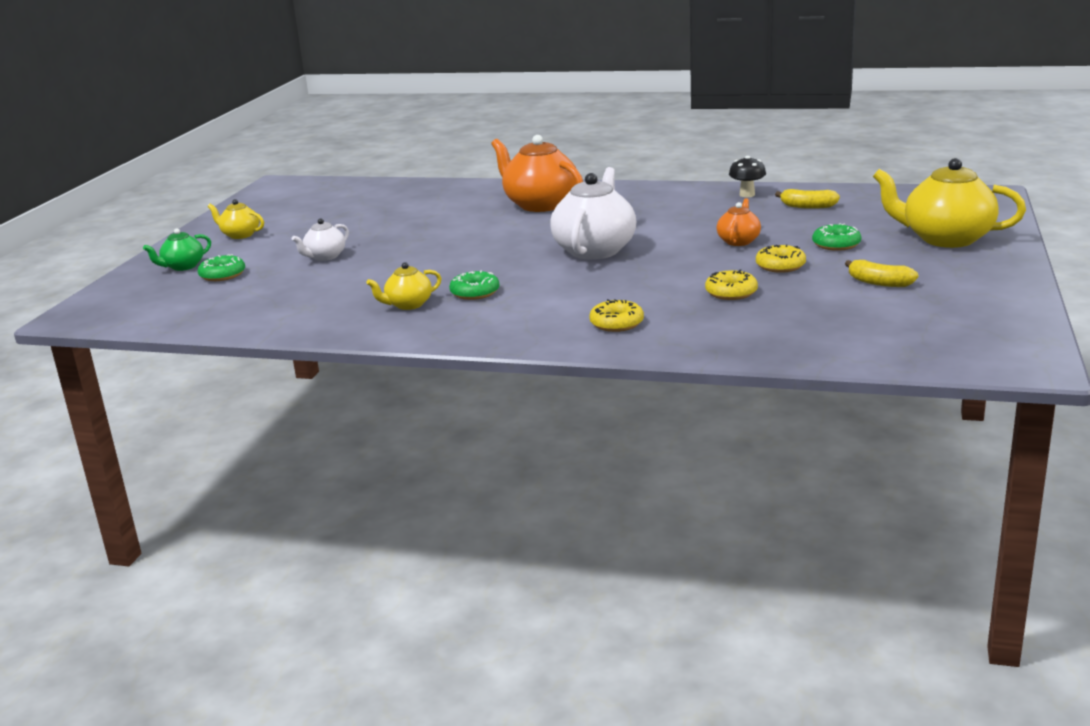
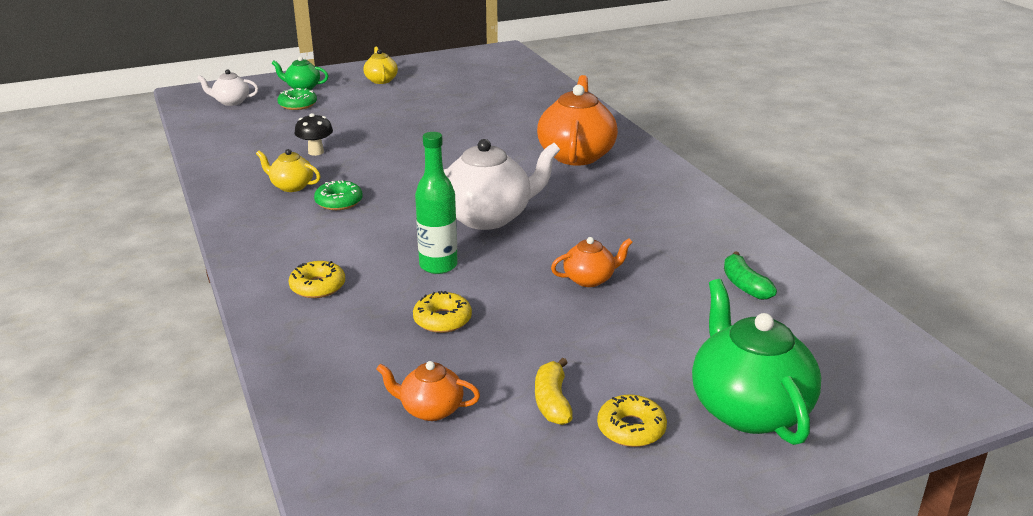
camera: 50 degrees right, 5 degrees up
white teapot [292,218,349,261] -> white teapot moved to [197,69,258,106]
black mushroom [729,156,766,197] -> black mushroom moved to [295,113,333,156]
yellow donut [756,244,806,273] -> yellow donut moved to [597,395,667,447]
yellow banana [775,189,840,209] -> green banana [724,251,777,300]
green donut [812,223,861,251] -> none
yellow teapot [873,158,1026,248] -> green teapot [692,279,821,445]
none -> orange teapot [376,361,480,421]
none -> green bottle [415,132,458,274]

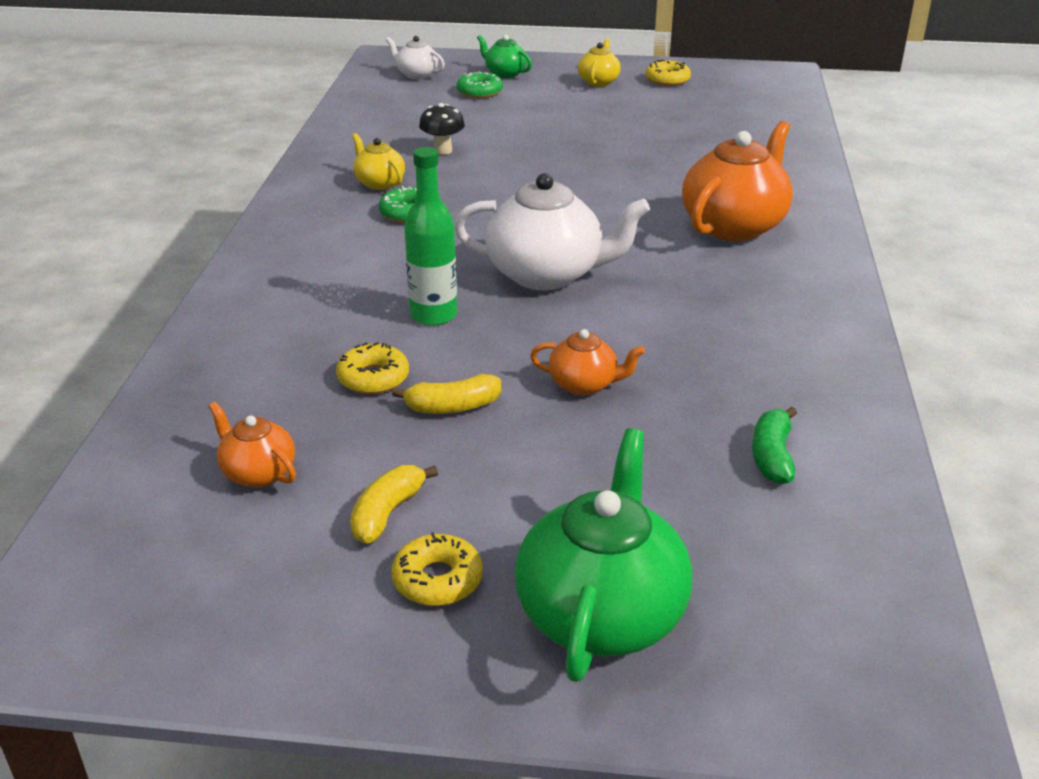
camera: 30 degrees right, 5 degrees up
yellow donut [289,261,345,298] -> yellow donut moved to [645,60,691,86]
none -> yellow banana [392,374,501,414]

